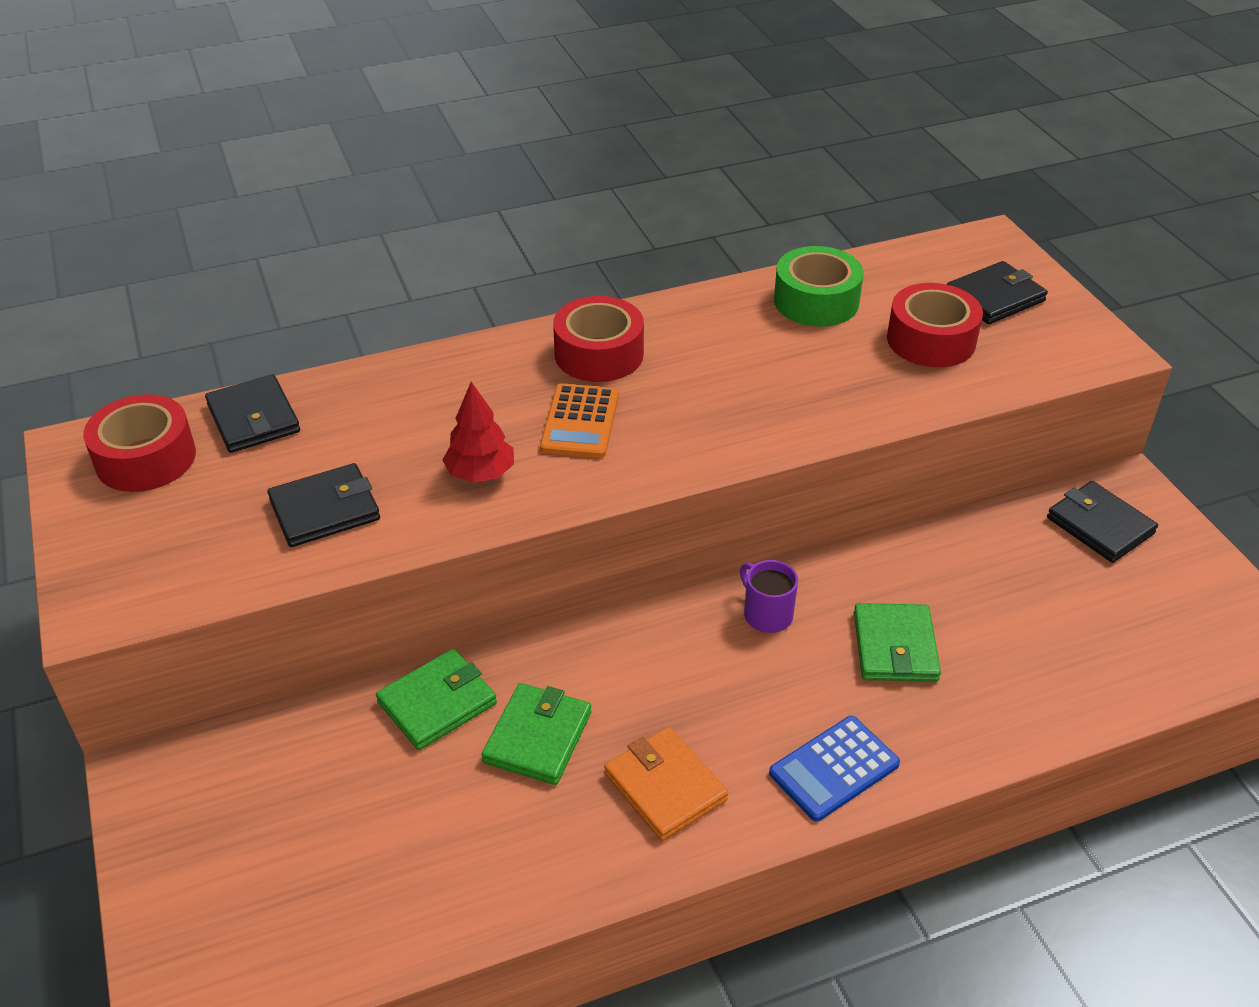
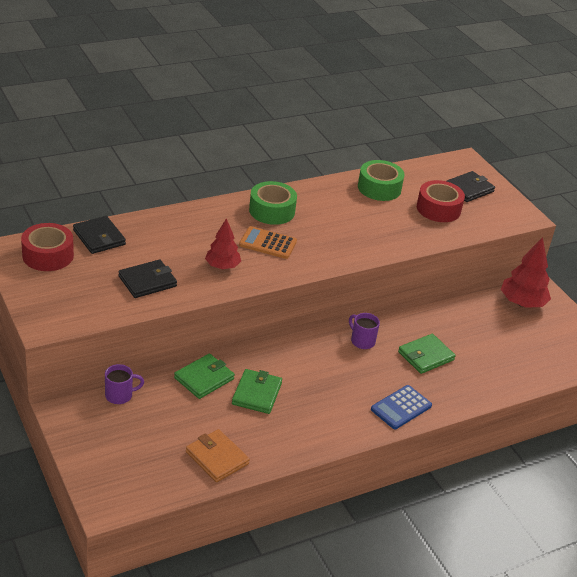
camera: 10 degrees left, 5 degrees down
orange calculator [540,383,619,458] -> orange calculator turned 105 degrees clockwise [239,226,297,259]
red tape [553,296,644,382] -> green tape [249,181,297,225]
orange wallet [604,727,728,841] -> orange wallet moved to [186,429,250,482]
green wallet [854,603,941,682] -> green wallet turned 60 degrees clockwise [398,334,456,374]
black wallet [1047,481,1158,563] -> red tree [501,237,551,308]
none -> purple mug [105,364,144,404]

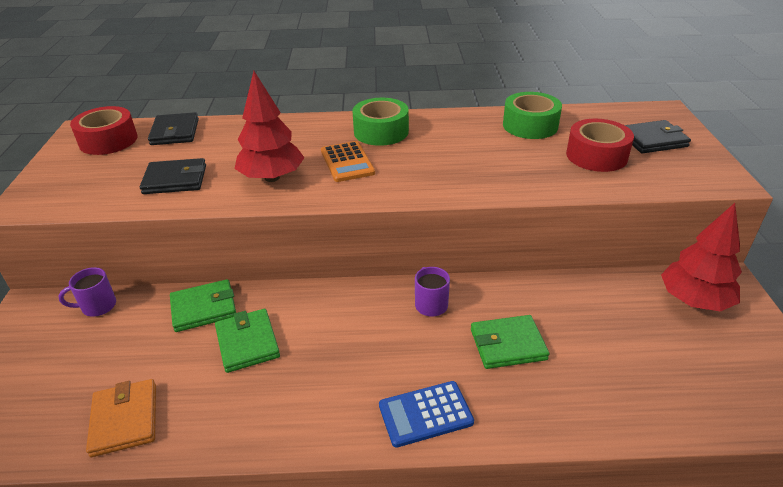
camera: 30 degrees right, 0 degrees up
purple mug [105,364,144,404] -> purple mug turned 150 degrees clockwise [58,267,116,316]
red tree [205,218,241,269] -> red tree [235,71,304,182], size x1.52
green wallet [232,369,282,414] -> green wallet turned 60 degrees counterclockwise [215,309,280,373]
orange calculator [239,226,297,259] -> orange calculator turned 150 degrees counterclockwise [321,141,375,182]

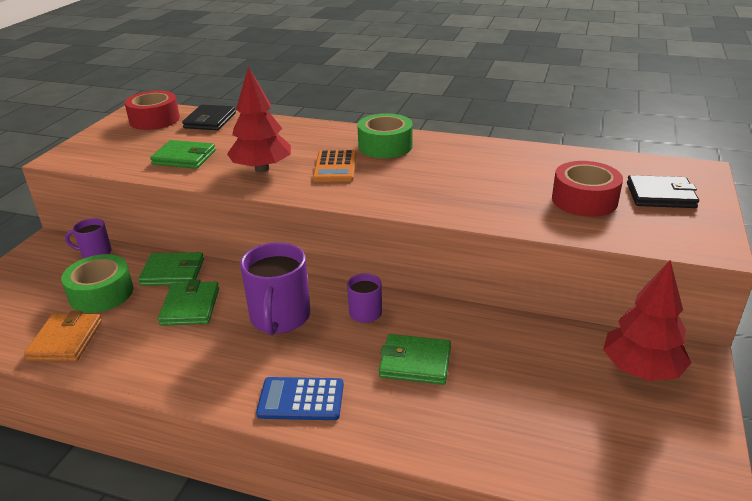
camera: 20 degrees right, 5 degrees down
black wallet [140,158,206,194] -> green wallet [150,140,216,169]
green tape [503,92,562,139] -> green tape moved to [61,254,133,313]
none -> purple mug [240,242,310,335]

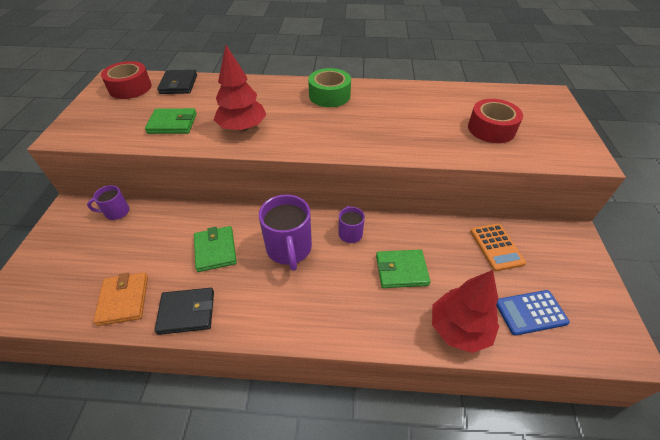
camera: 15 degrees left, 15 degrees up
green tape [61,254,133,313] -> none
green wallet [138,252,204,286] -> none
blue calculator [256,377,344,420] -> blue calculator moved to [496,290,570,336]
orange calculator [313,150,357,182] -> orange calculator moved to [470,223,526,271]
red tree [603,260,691,381] -> red tree moved to [432,270,499,353]
black wallet [627,175,699,208] -> black wallet moved to [155,288,214,335]

